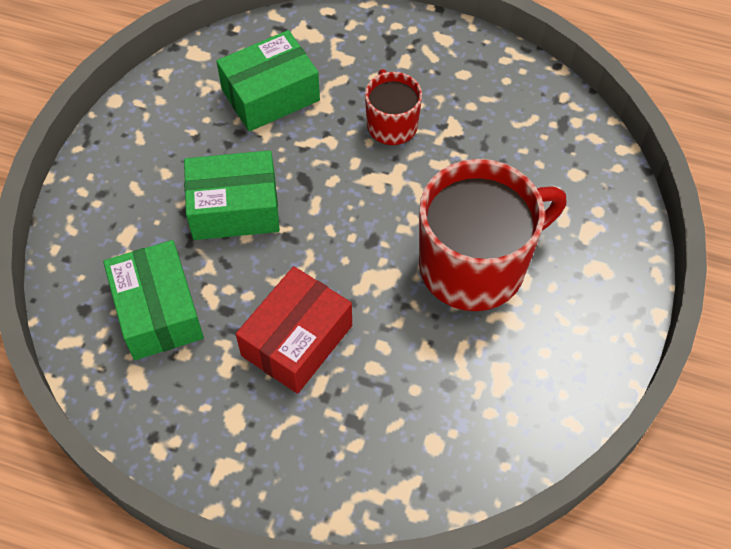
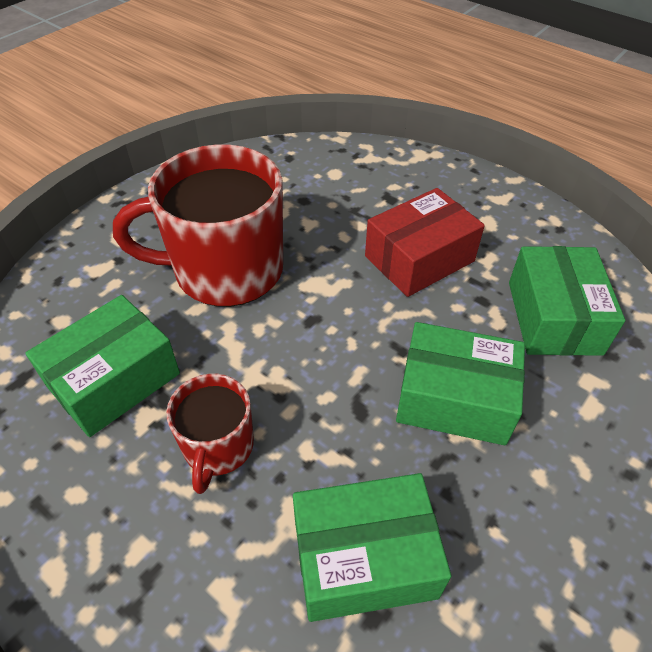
camera: 160 degrees left, 10 degrees down
none -> green box [25,295,180,437]

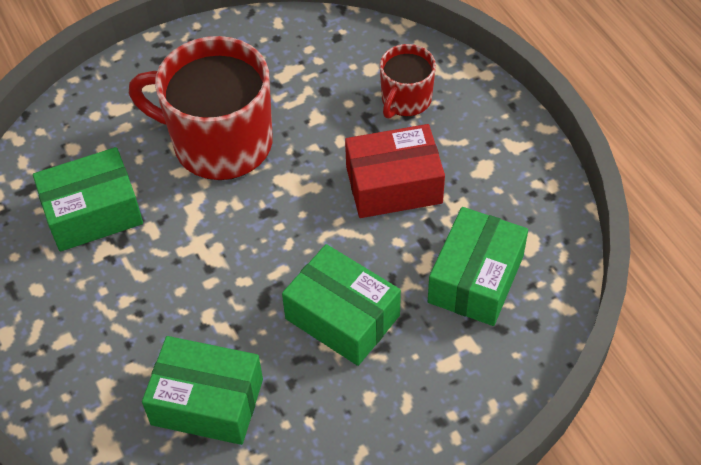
camera: 25 degrees right, 5 degrees up
red mug [166,374,254,494] -> red mug moved to [380,44,436,118]

